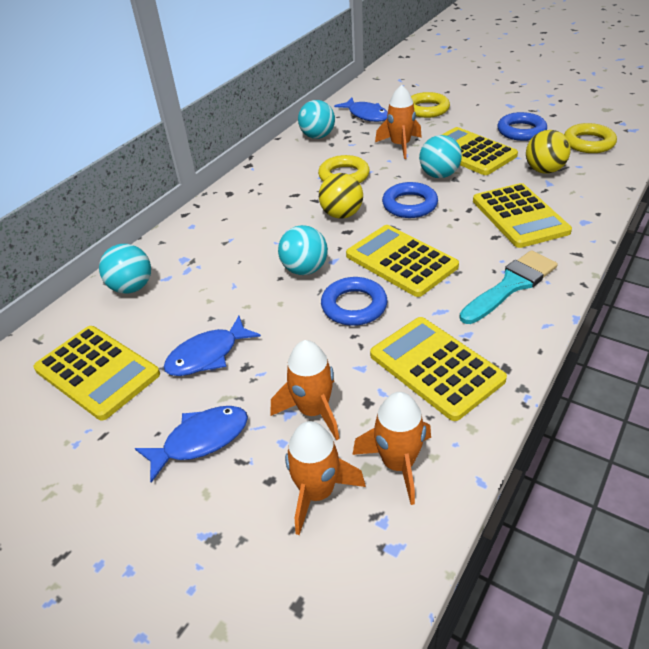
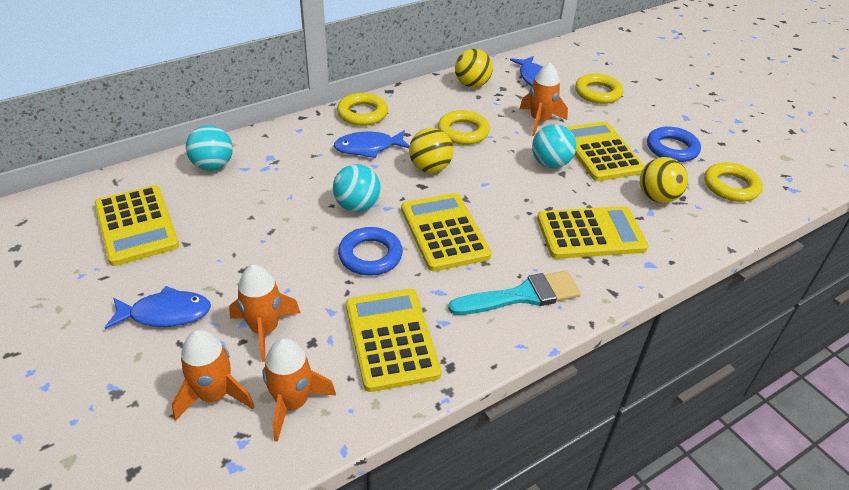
camera: 20 degrees right, 0 degrees up
blue fish [164,316,261,376] -> blue fish moved to [334,130,410,158]
turquoise ball [298,100,335,139] -> yellow ball [455,49,493,88]
blue ring [382,182,438,218] -> none
yellow calculator [473,183,572,248] -> yellow calculator turned 105 degrees counterclockwise [537,206,649,259]
none -> yellow ring [337,93,388,126]

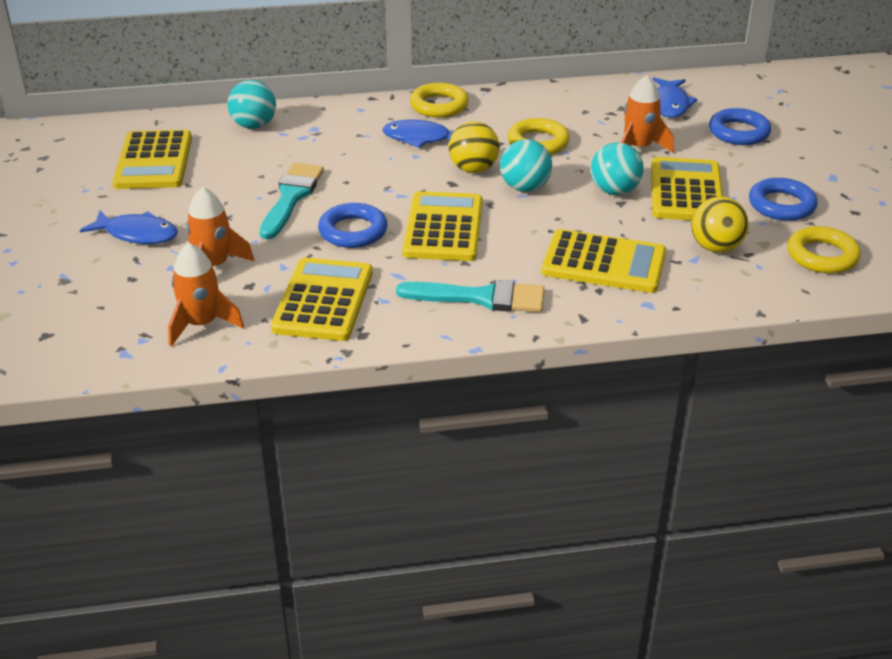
camera: 25 degrees right, 5 degrees down
orange rocket [172,330,255,421] -> none
turquoise ball [333,164,381,212] -> turquoise ball moved to [500,139,552,192]
yellow ball [455,49,493,88] -> none
yellow ring [575,73,623,104] -> blue ring [709,108,771,145]
none -> turquoise brush [260,163,324,239]

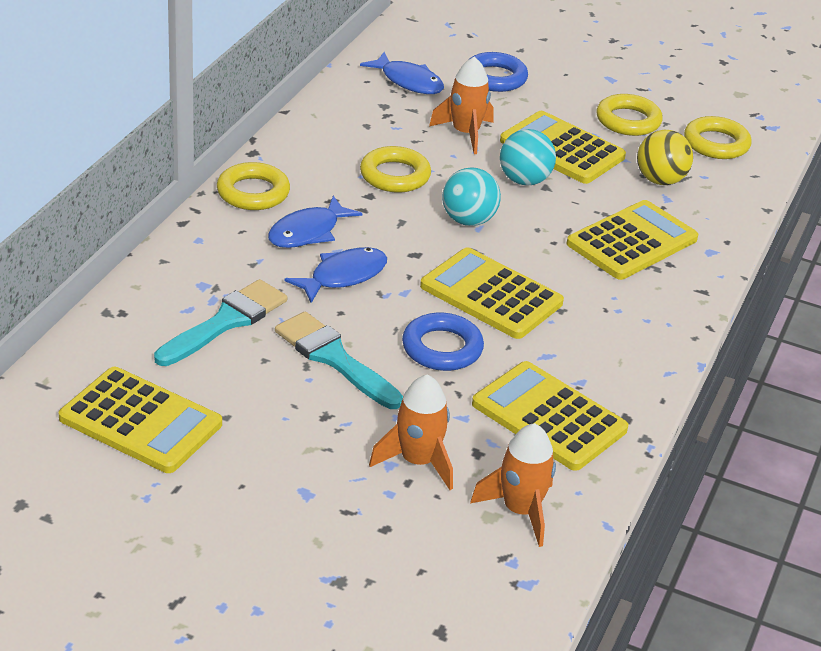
camera: 60 degrees left, 0 degrees up
blue fish [80,210,178,244] -> blue fish moved to [284,247,387,303]
turquoise ball [227,80,276,129] -> none
turquoise brush [396,280,545,312] -> turquoise brush moved to [154,279,288,366]
yellow ball [449,121,499,173] -> none
blue ring [749,178,818,221] -> yellow ring [596,94,663,136]

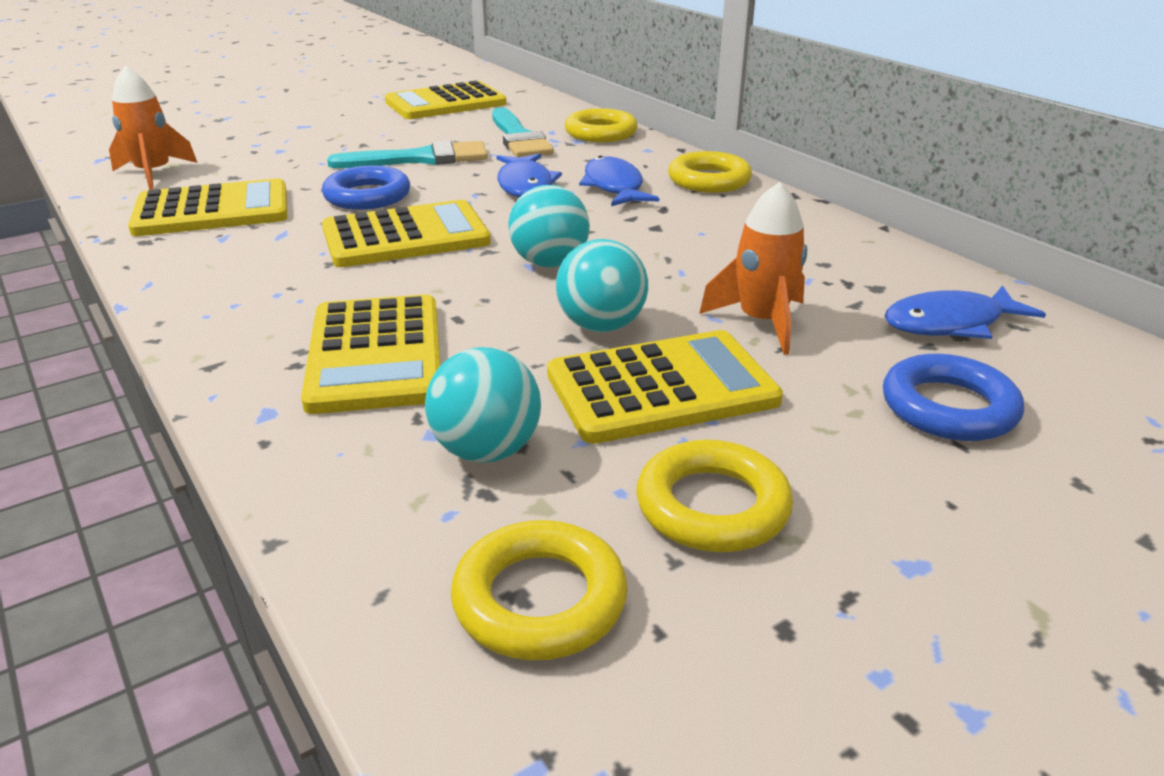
camera: 125 degrees right, 5 degrees down
yellow ring [360,146,431,192] -> yellow ring moved to [565,108,638,142]
orange rocket [369,375,453,490] -> none
yellow ball [637,130,693,185] -> turquoise ball [425,347,541,463]

